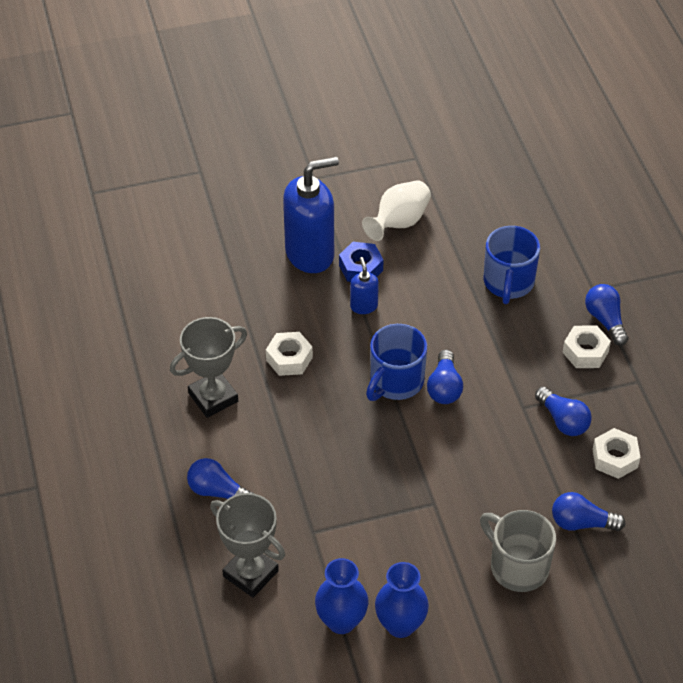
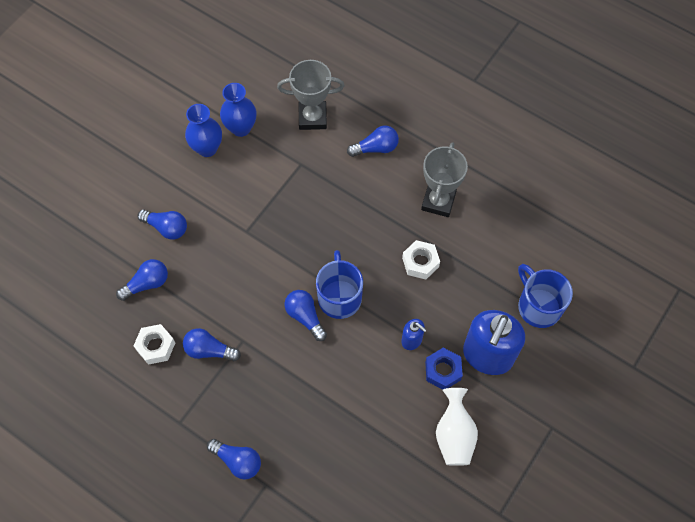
camera: 140 degrees right, 15 degrees up
grey mug [480,510,556,592] -> blue light bulb [137,210,187,240]
blue mug [484,226,540,304] -> blue mug moved to [518,264,573,328]
white nut [562,325,611,368] -> none

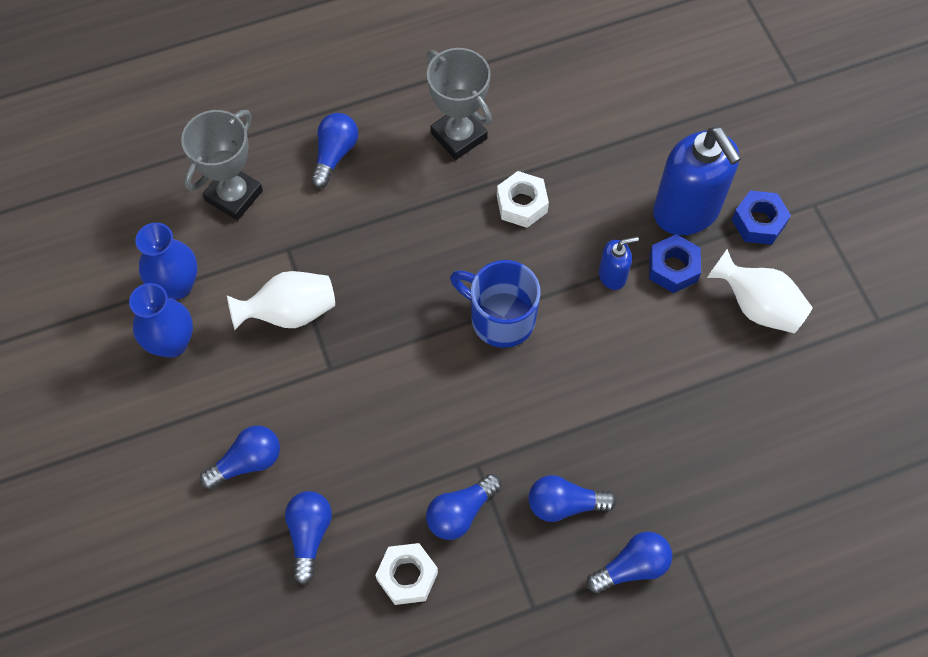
camera: 55 degrees left, 0 degrees up
blue light bulb [285,290,327,341] -> blue light bulb moved to [528,475,617,522]
blue mug [518,264,573,328] -> none
none -> white vase [227,271,335,330]
none -> blue nut [732,190,791,245]

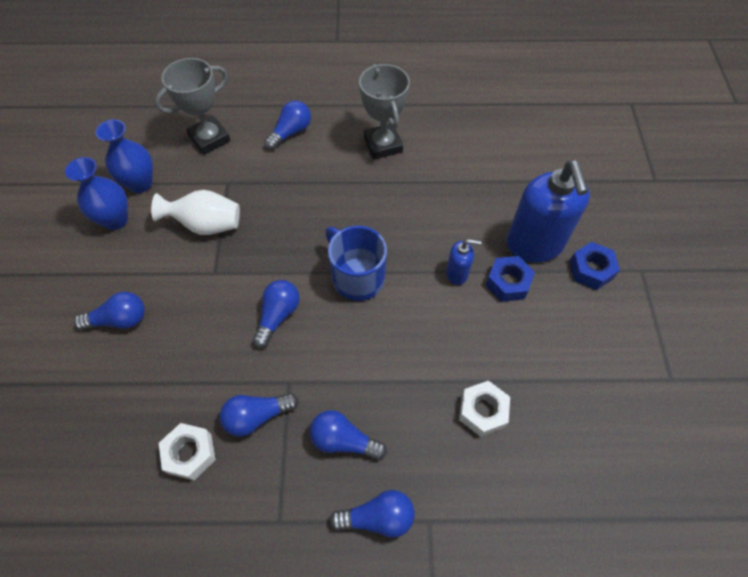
camera: 20 degrees right, 5 degrees down
blue light bulb [285,491,332,585] -> blue light bulb moved to [253,280,300,348]
white nut [497,171,549,228] -> white nut moved to [459,381,510,437]
white vase [707,249,813,333] -> none

